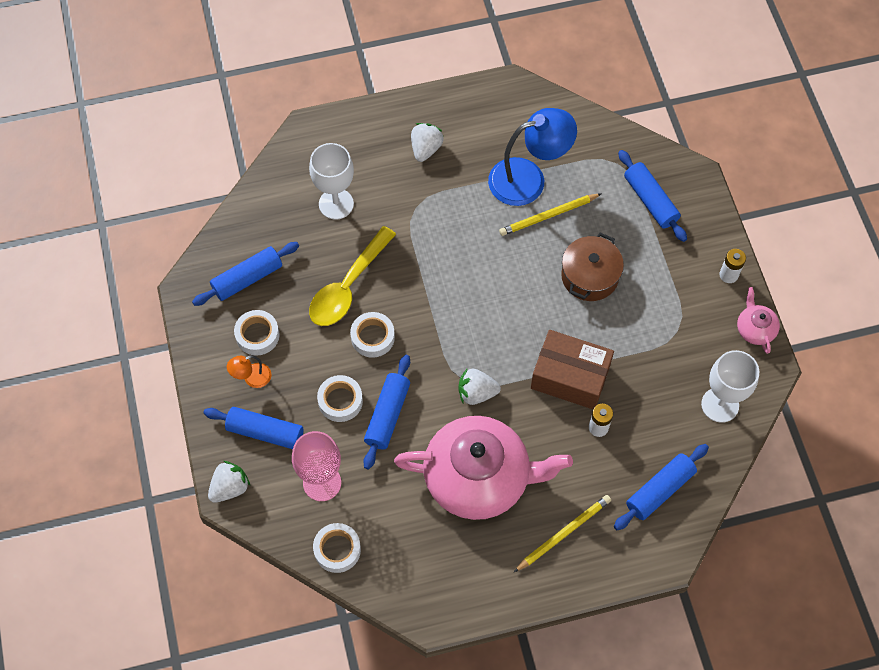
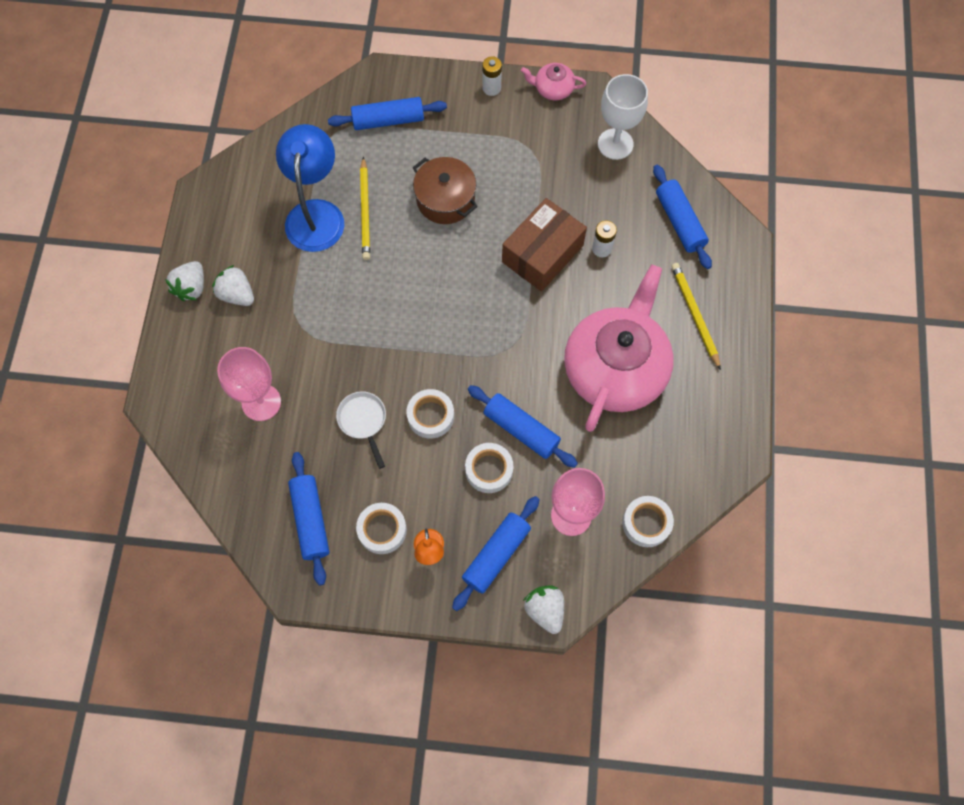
camera: 70 degrees left, 5 degrees up
white goblet [309,143,354,220] -> pink goblet [217,347,281,421]
yellow spoon [309,226,396,326] -> white pan [336,391,386,469]
white strawberry [458,369,501,405] -> white strawberry moved to [165,261,204,301]

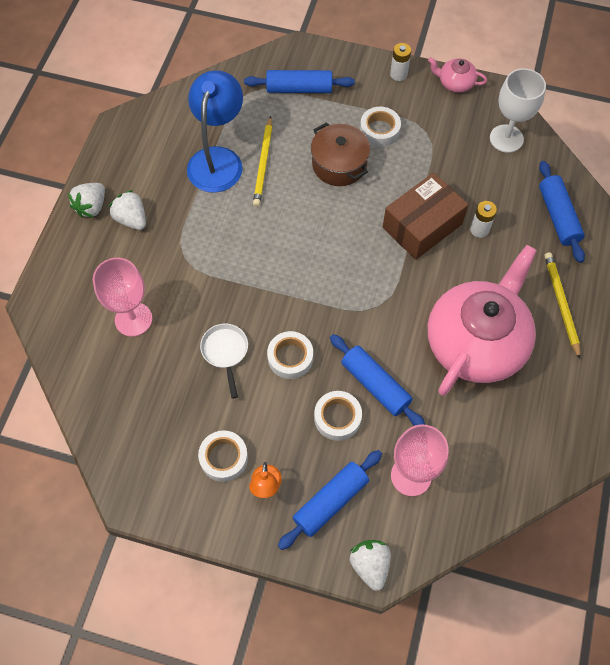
camera: 10 degrees right, 5 degrees down
blue rolling pin [288,452,329,586] -> none
white tape [622,496,674,547] -> white tape moved to [360,107,401,147]

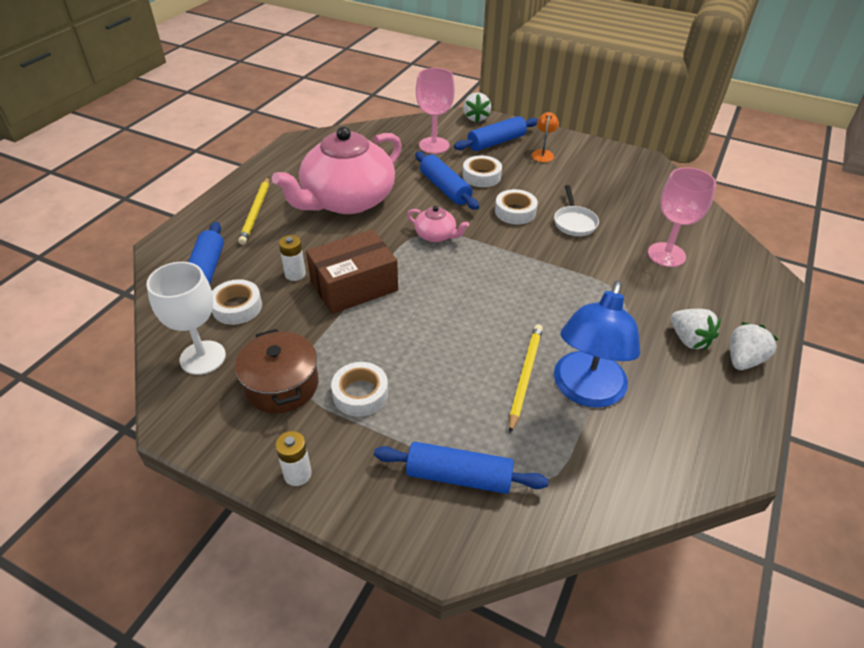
camera: 170 degrees left, 20 degrees down
white tape [198,430,248,482] -> white tape moved to [212,279,262,325]
brown pot [311,122,370,186] -> brown pot moved to [235,329,319,413]
pink teapot [428,57,487,93] -> pink teapot moved to [407,206,469,242]

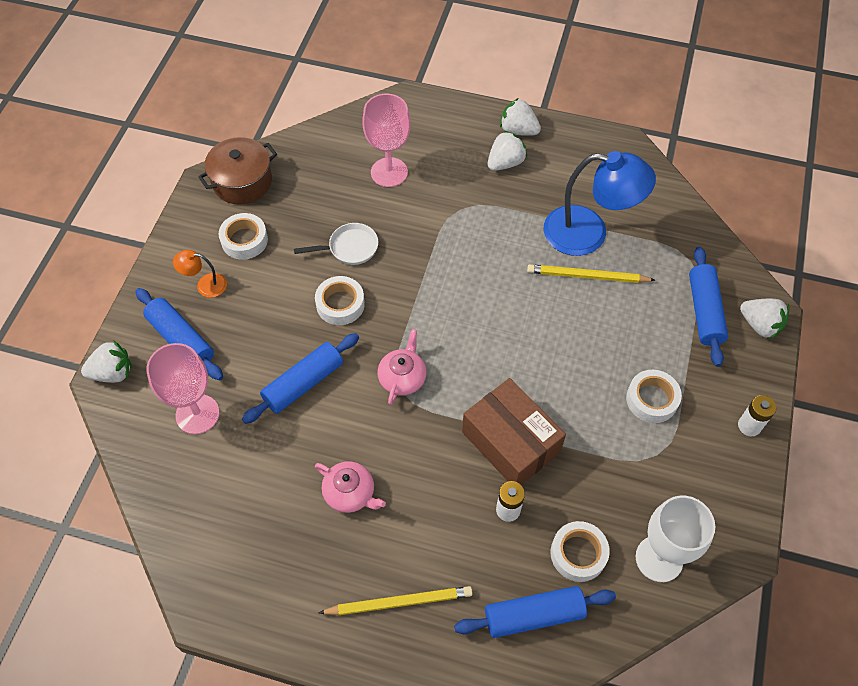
camera: 100 degrees left, 15 degrees up
brown pot [235,329,319,413] -> brown pot moved to [198,137,277,205]
pink teapot [272,127,402,214] -> pink teapot [315,461,386,513], size x0.42
white tape [463,156,502,187] -> white tape moved to [219,213,268,260]
none -> white strawberry [740,299,789,339]

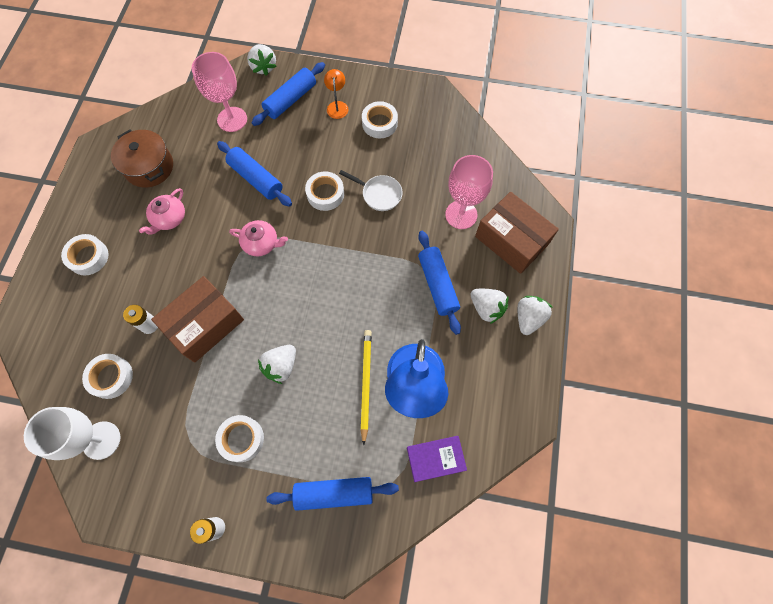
camera: 85 degrees right, 10 degrees up
brown pot [198,137,277,205] -> brown pot moved to [111,129,173,188]
white pan [294,223,378,265] -> white pan turned 45 degrees counterclockwise [339,170,403,211]
yellow pencil [319,586,473,615] -> white tape [61,234,108,275]
blue rolling pin [454,586,616,638] -> blue rolling pin moved to [418,231,461,335]
white strawberry [740,299,789,339] -> white strawberry moved to [258,345,296,384]
none -> purple book [407,436,467,482]
none -> brown box [475,192,559,274]

